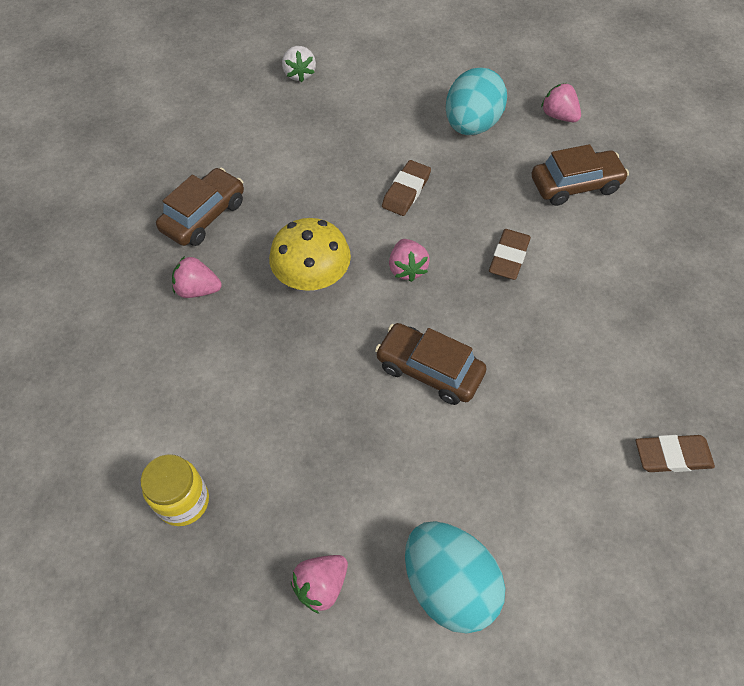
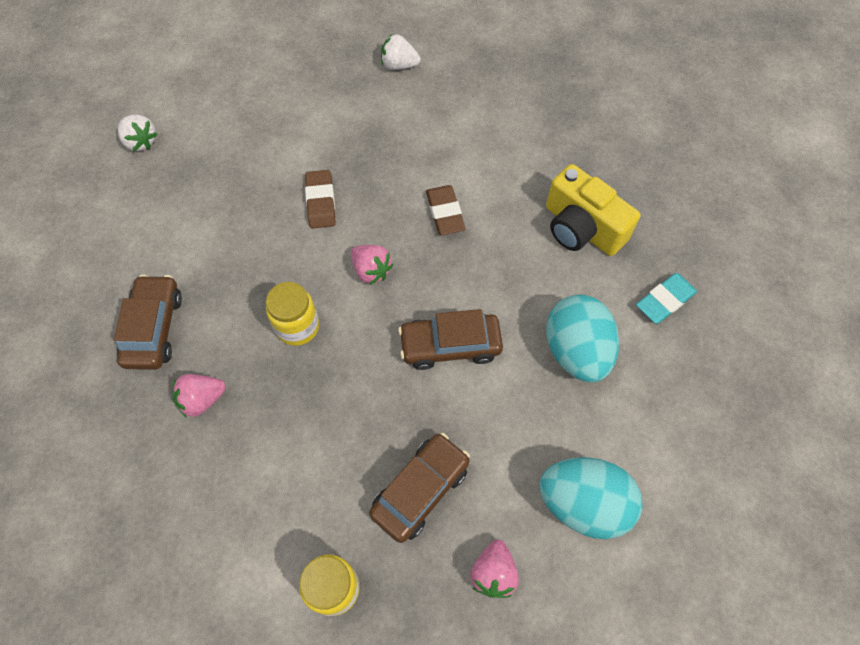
camera: 35 degrees left, 5 degrees up
yellow mushroom [269,218,351,291] -> yellow jar [266,282,319,346]
turquoise egg [446,68,507,135] -> turquoise egg moved to [546,294,619,382]
brown car [532,144,629,206] -> brown car moved to [369,433,470,543]
pink strawberry [541,83,581,122] -> white strawberry [381,34,420,70]
brown eraser [636,435,715,472] -> turquoise eraser [636,273,697,324]
none -> yellow camera [546,164,640,256]

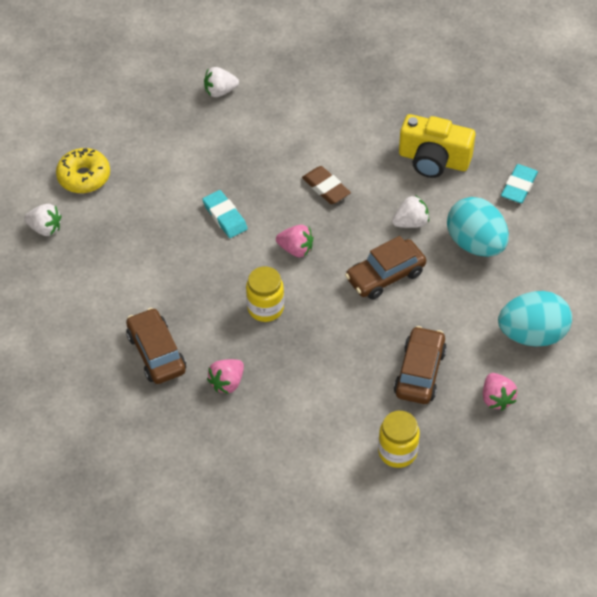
camera: 25 degrees left, 10 degrees down
brown eraser [305,170,336,229] -> turquoise eraser [202,190,248,238]
none -> yellow donut [56,148,110,193]
none -> white strawberry [392,195,429,228]

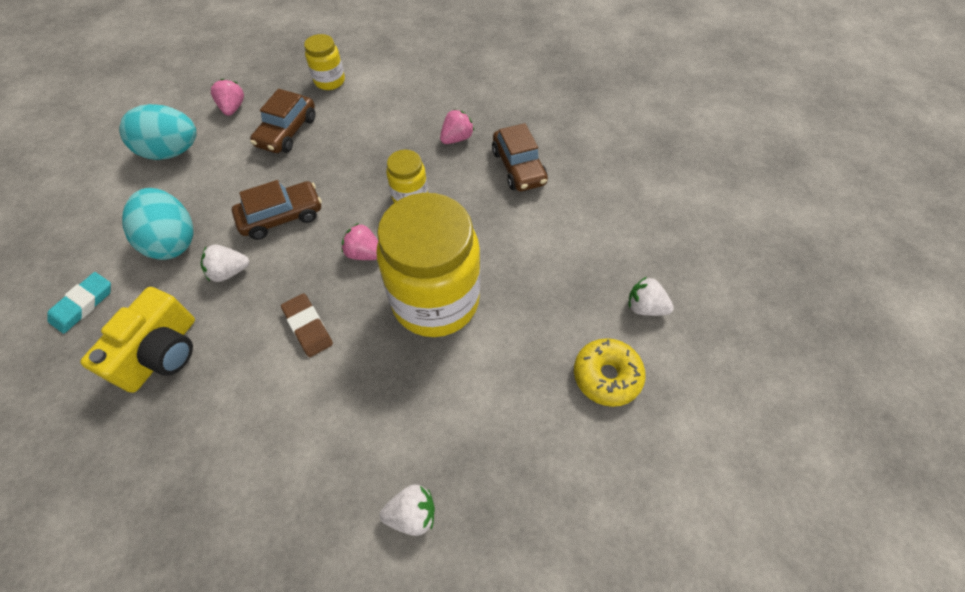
camera: 175 degrees left, 5 degrees up
turquoise eraser [202,190,248,238] -> yellow jar [376,193,480,337]
yellow camera [399,114,475,178] -> yellow camera turned 90 degrees clockwise [80,287,195,393]

